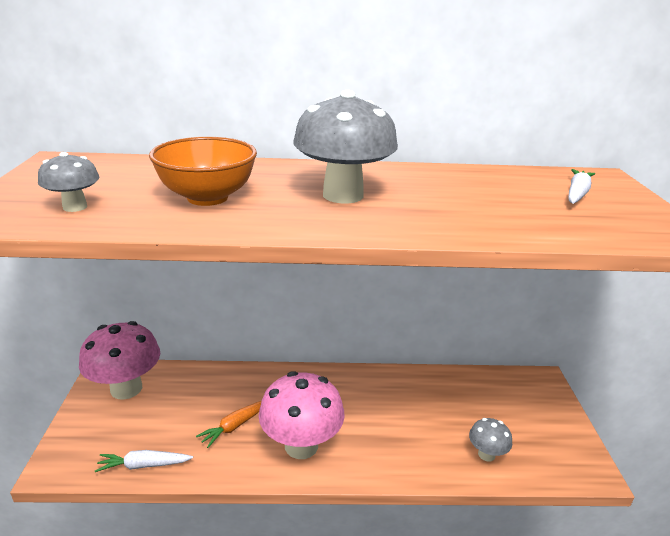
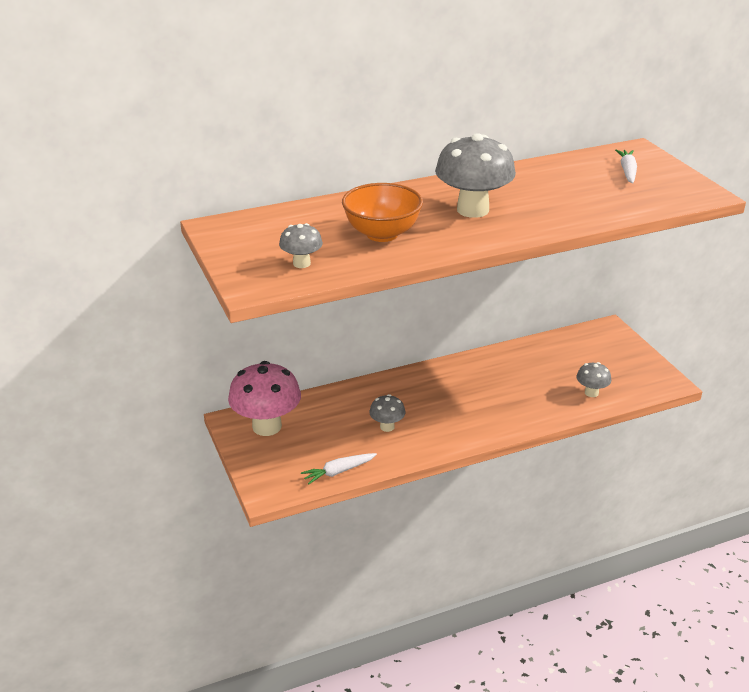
camera: 20 degrees left, 5 degrees up
orange carrot [196,401,261,448] -> grey mushroom [369,394,405,432]
pink mushroom [259,371,345,459] -> none

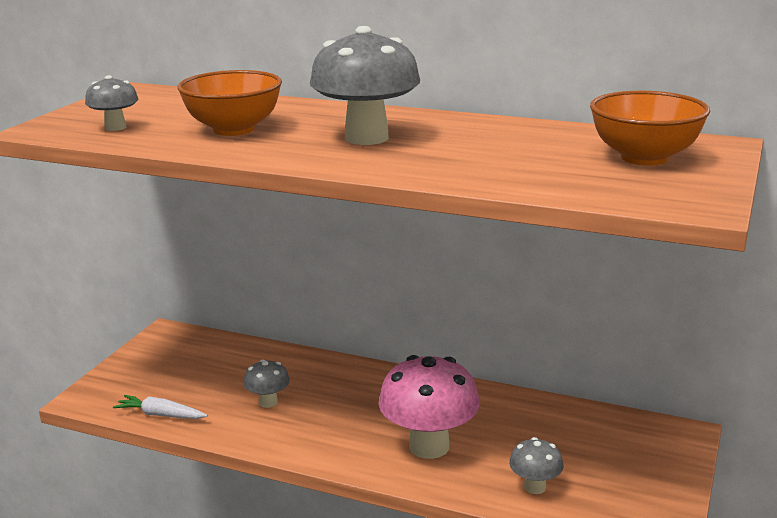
camera: 45 degrees right, 10 degrees down
pink mushroom [228,361,301,436] -> pink mushroom moved to [379,355,480,459]
white carrot [615,150,637,184] -> orange bowl [590,91,710,166]

